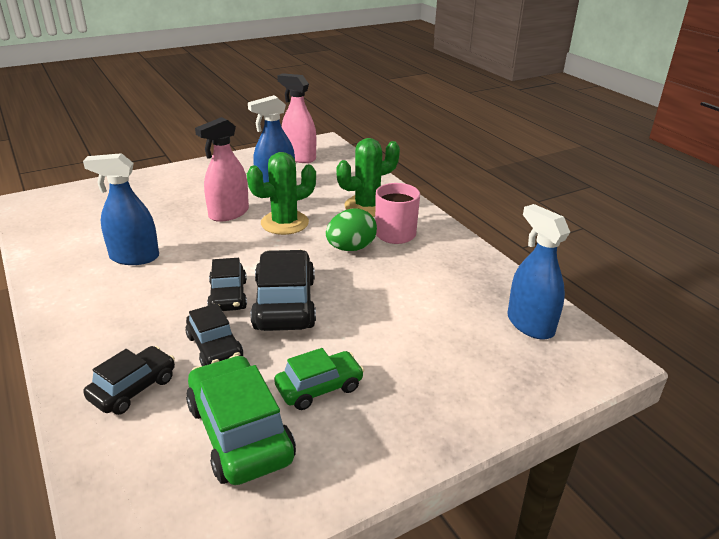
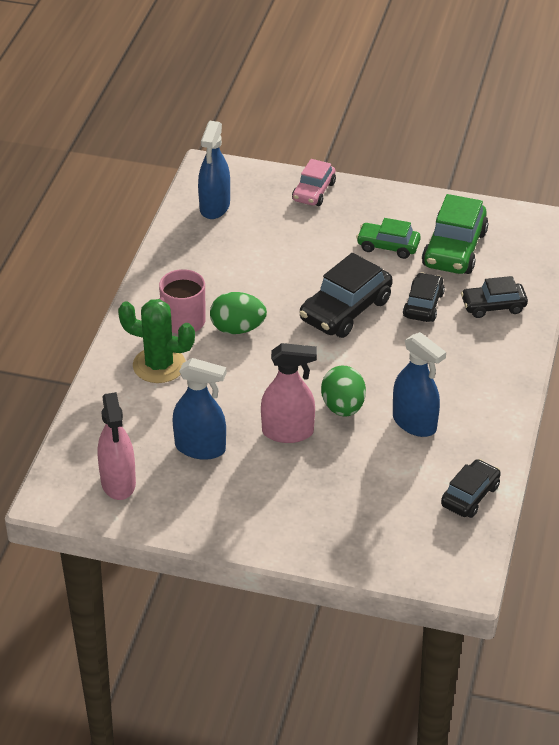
camera: 135 degrees left, 10 degrees up
black car [207,258,247,311] -> black car moved to [441,459,501,518]
green cactus [247,152,316,235] -> none
none -> pink car [292,159,336,206]
none -> green egg [321,366,366,416]

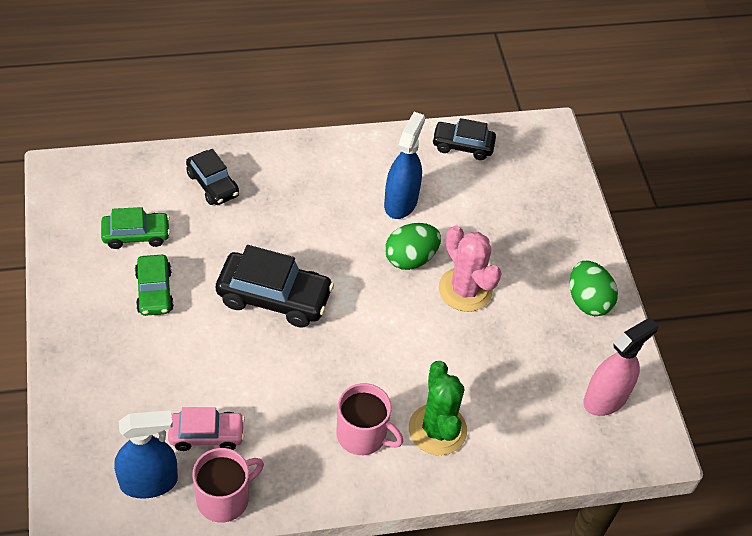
camera: 120 degrees left, 10 degrees up
blue spray bottle [172,358,226,460] -> none
green egg [210,292,267,334] -> green egg moved to [570,261,618,316]
pink spray bottle [261,343,317,443] -> pink cactus [439,225,502,312]
pink car [292,159,336,206] -> pink car moved to [168,407,245,451]
black car [403,272,445,322] -> none
green car [422,194,488,274] -> green car [101,207,170,249], size x0.62
none -> pink mug [192,448,264,523]

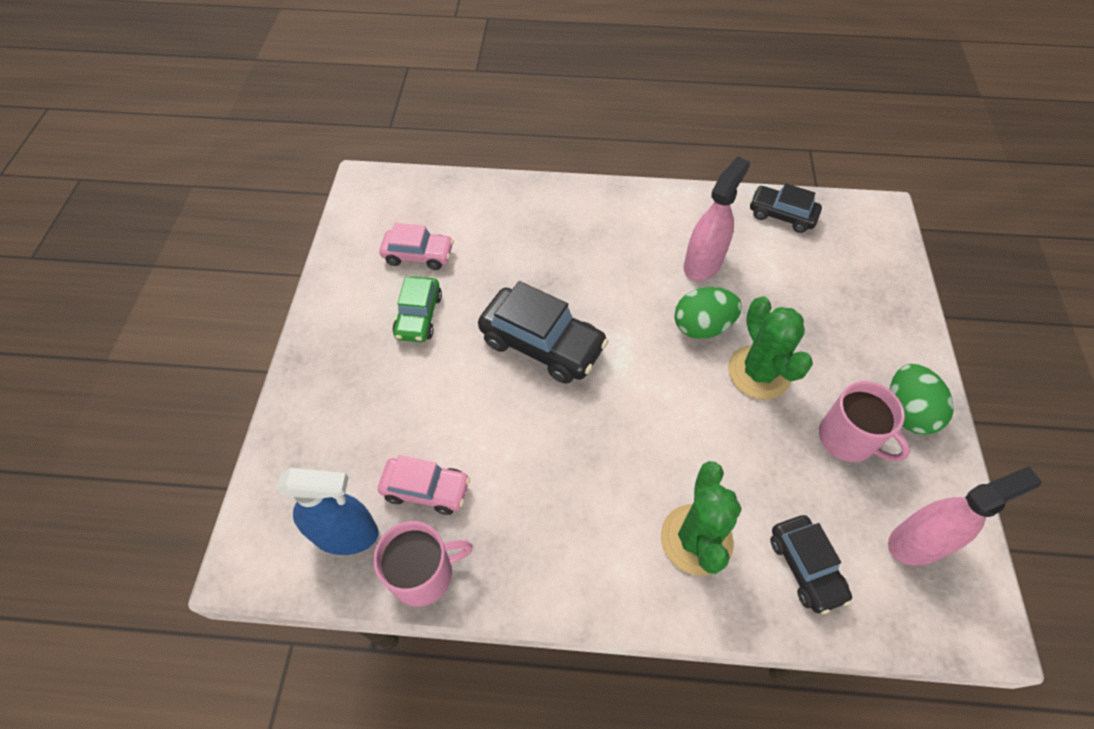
camera: 20 degrees right, 5 degrees up
green car [101,207,170,249] -> pink car [380,223,454,270]
black car [186,149,239,205] -> black car moved to [770,515,852,614]
pink mug [336,383,403,455] -> pink mug moved to [819,381,910,462]
blue spray bottle [384,112,425,219] -> pink spray bottle [684,156,750,281]
pink cactus [439,225,502,312] -> green cactus [728,296,813,399]

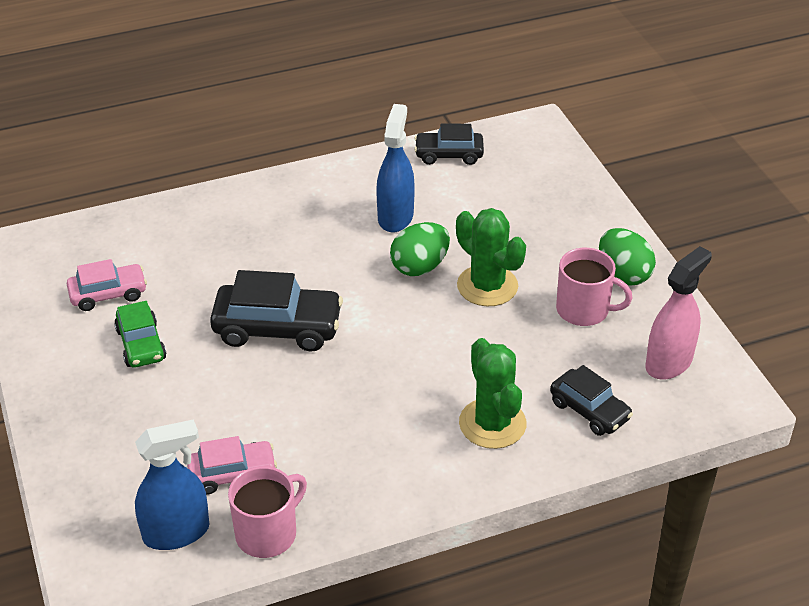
camera: 25 degrees left, 15 degrees down
pink spray bottle [684,156,750,281] -> blue spray bottle [376,104,415,232]

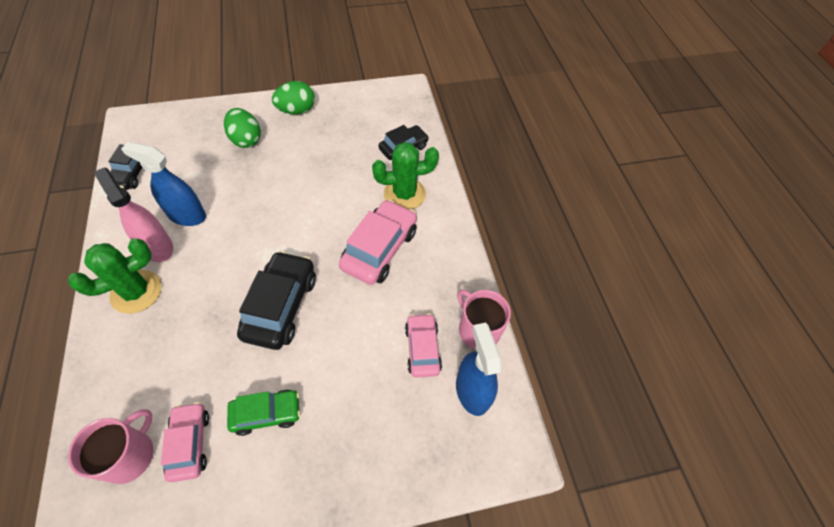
camera: 85 degrees left, 15 degrees up
green egg [390,222,450,276] -> green egg moved to [224,108,261,148]
green cactus [456,208,526,306] -> green cactus moved to [68,239,162,314]
pink mug [556,248,632,326] -> pink mug moved to [68,409,153,484]
pink spray bottle [645,246,712,380] -> pink spray bottle moved to [94,167,173,262]
none -> pink car [339,200,417,285]

